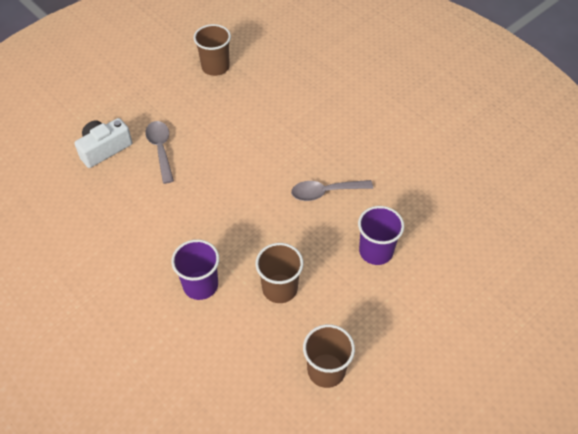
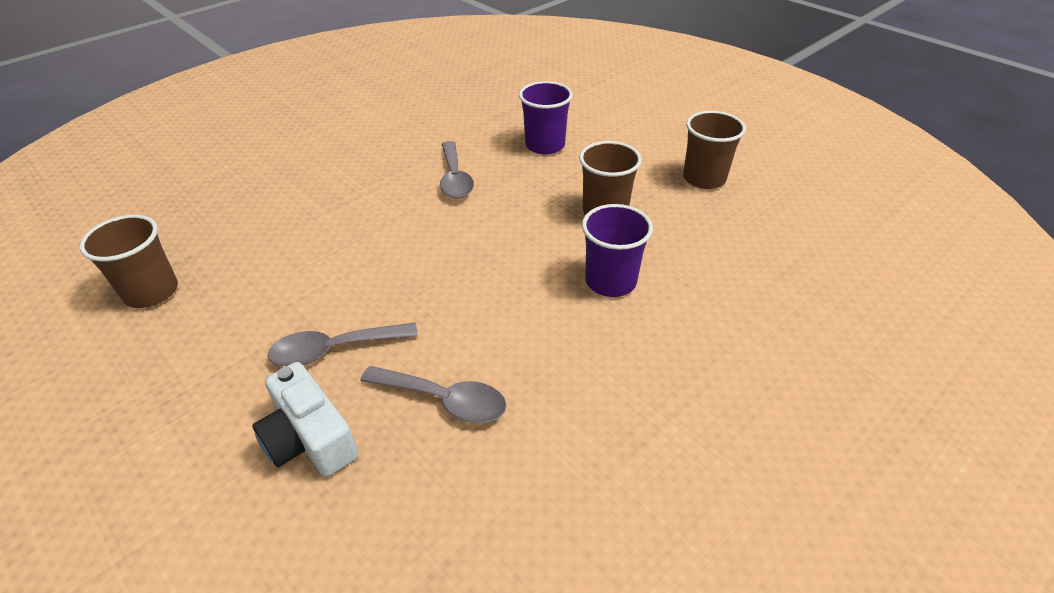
camera: 90 degrees left, 10 degrees down
none -> grey spoon [361,366,506,423]

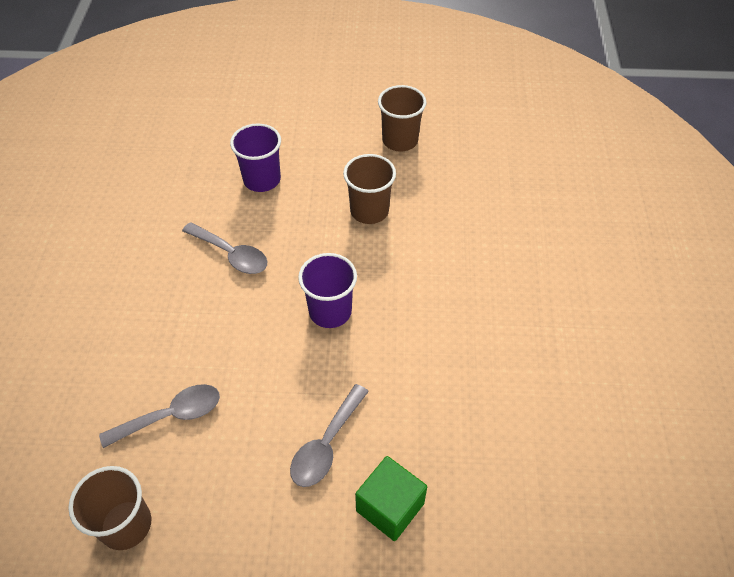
camera: 45 degrees left, 10 degrees up
white camera [252,362,359,477] -> green cube [355,456,427,541]
grey spoon [361,366,506,423] -> grey spoon moved to [99,384,220,448]
purple cup [582,204,653,297] -> purple cup moved to [298,253,357,328]

